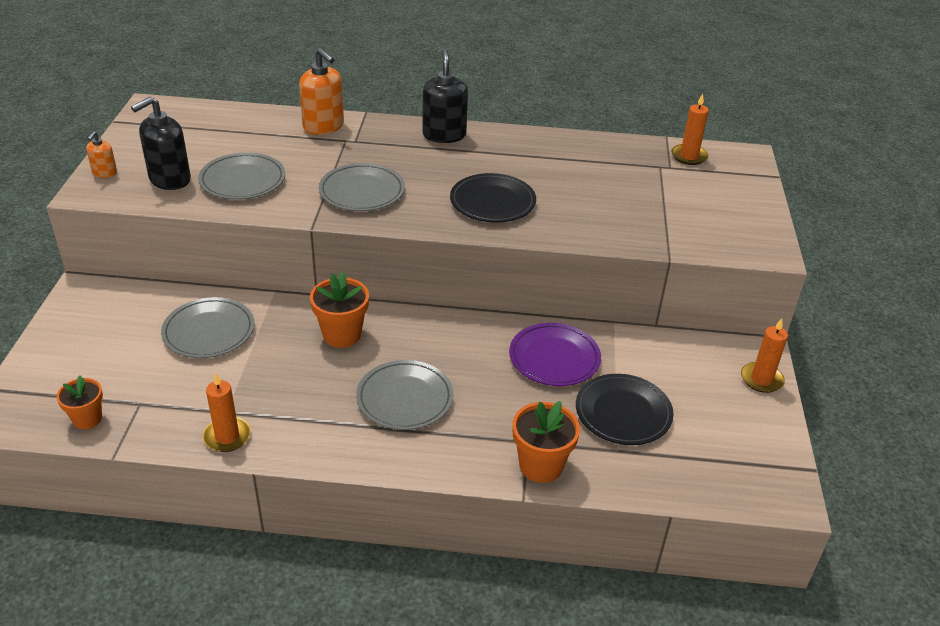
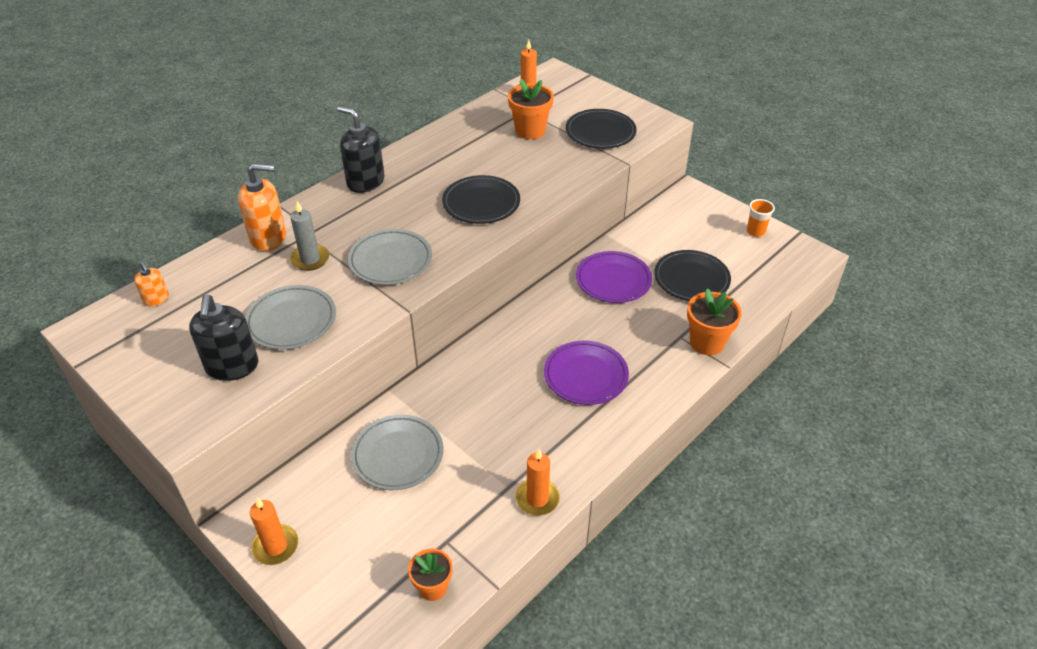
camera: 50 degrees left, 5 degrees up
orange soap dispenser [86,131,117,178] -> orange soap dispenser moved to [134,262,169,306]
orange flower pot [310,272,369,348] -> orange flower pot moved to [508,79,554,139]
grey plate [356,360,454,430] -> purple plate [544,341,629,405]
orange candle [741,318,788,393] -> orange candle moved to [250,498,298,565]
none -> grey candle [290,201,329,271]
none -> black plate [566,109,637,149]
none -> orange cup [747,199,775,237]

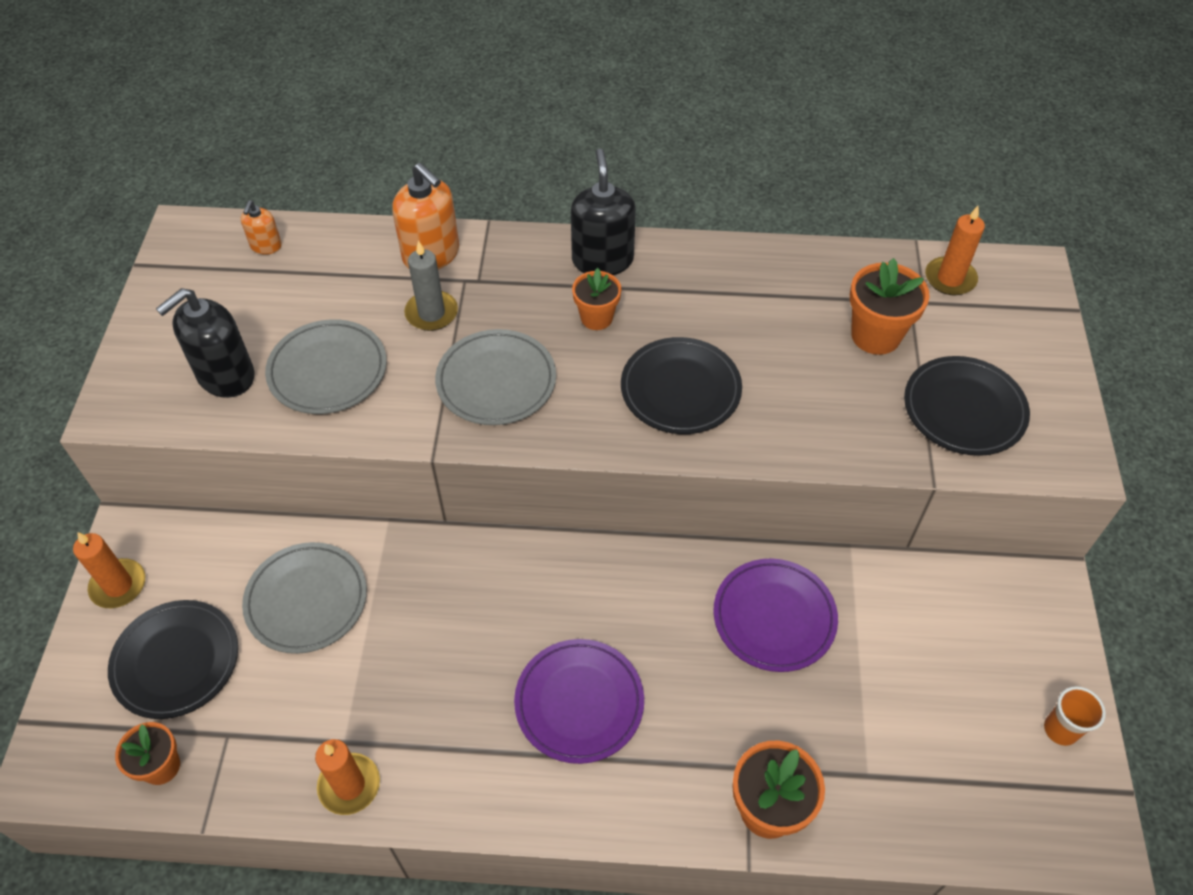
camera: 50 degrees right, 10 degrees up
black plate [654,250,731,301] -> black plate moved to [108,600,238,719]
none -> orange flower pot [572,268,621,330]

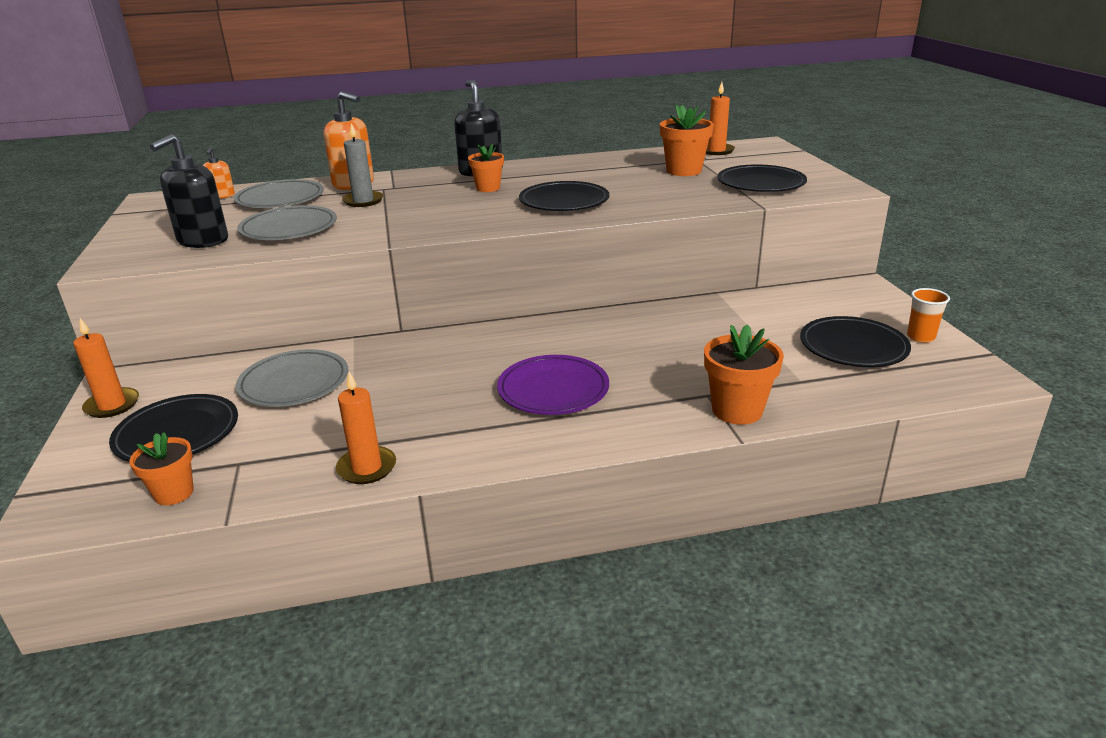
camera: 15 degrees left, 25 degrees down
grey plate [435,329,556,425] -> grey plate moved to [233,179,324,208]
purple plate [713,558,838,672] -> none
none -> black plate [800,316,911,367]

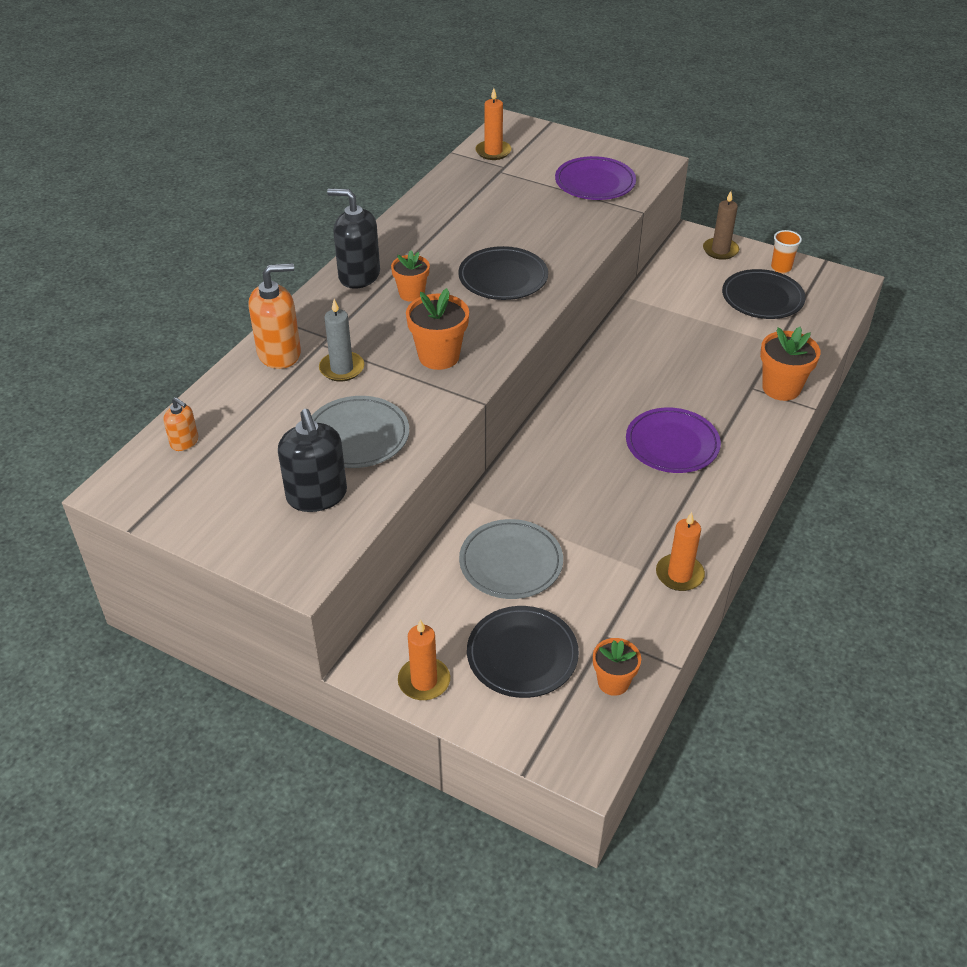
camera: 50 degrees left, 15 degrees up
grey plate [233,179,324,208] -> none
orange flower pot [660,105,714,176] -> orange flower pot moved to [406,288,469,370]
black plate [717,164,807,192] -> purple plate [555,156,636,200]
none -> brown candle [703,191,739,260]

